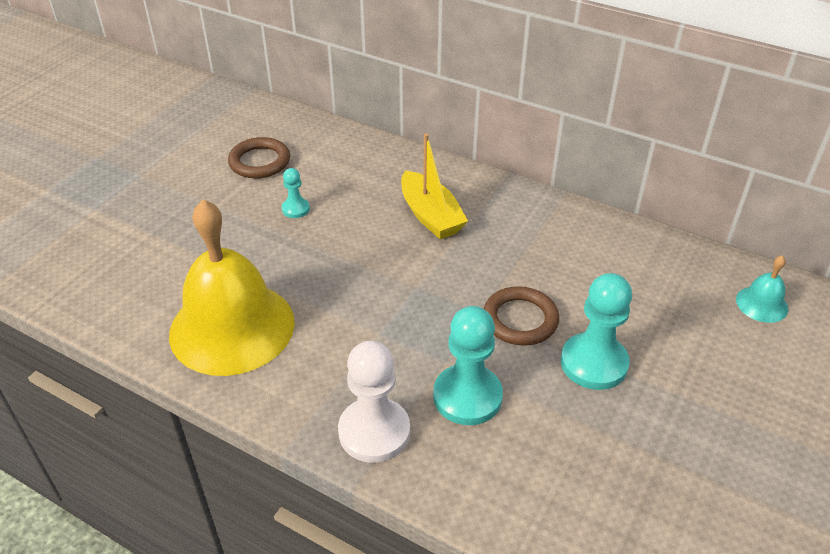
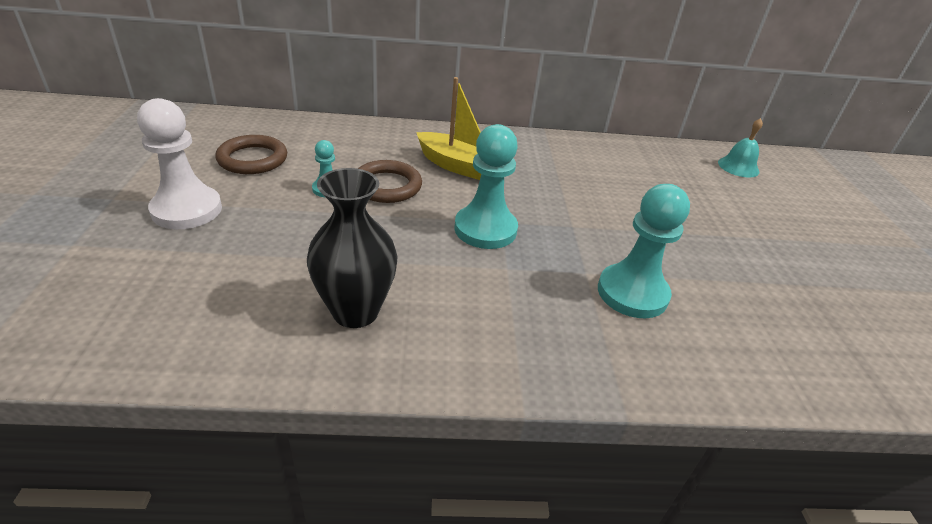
camera: 35 degrees left, 5 degrees down
yellow bell [169,199,295,376] -> black vase [307,168,398,328]
white pawn [338,341,410,463] -> white pawn moved to [137,98,222,229]
brown ring [484,286,559,346] -> brown ring moved to [358,160,422,203]
turquoise pawn [561,273,632,390] -> turquoise pawn moved to [454,124,518,249]

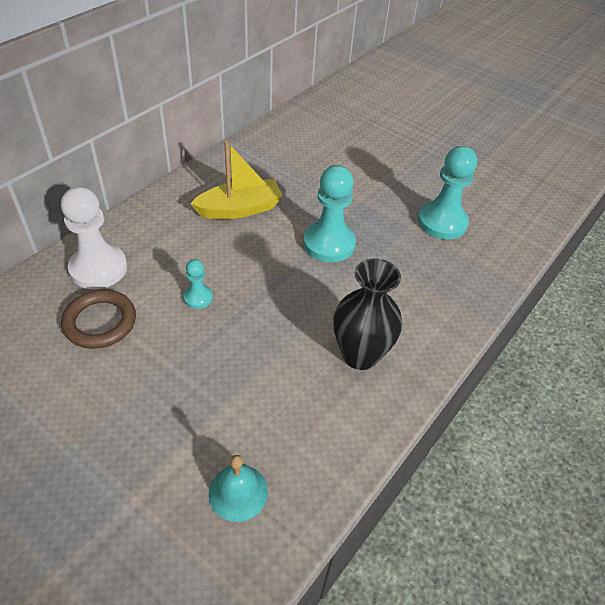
camera: 50 degrees left, 10 degrees up
white pawn [137,98,222,229] -> white pawn moved to [61,187,127,289]
brown ring [358,160,422,203] -> none
turquoise bell [718,118,763,178] -> turquoise bell moved to [209,455,268,522]

